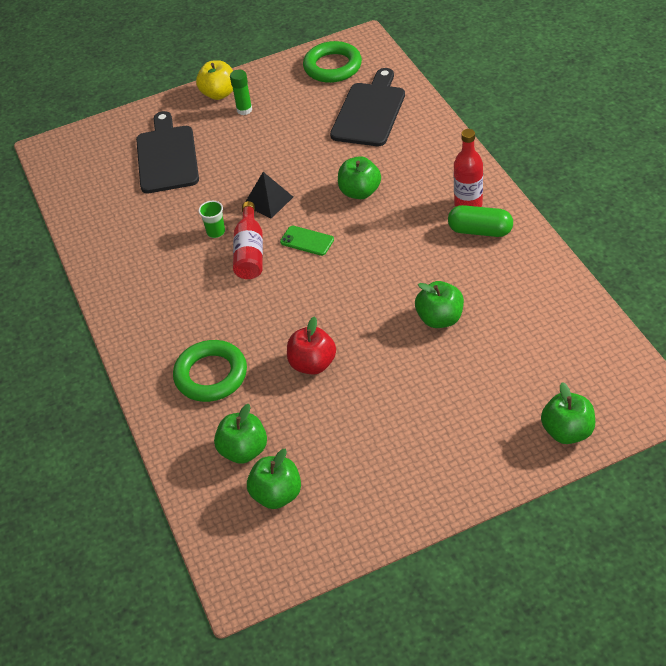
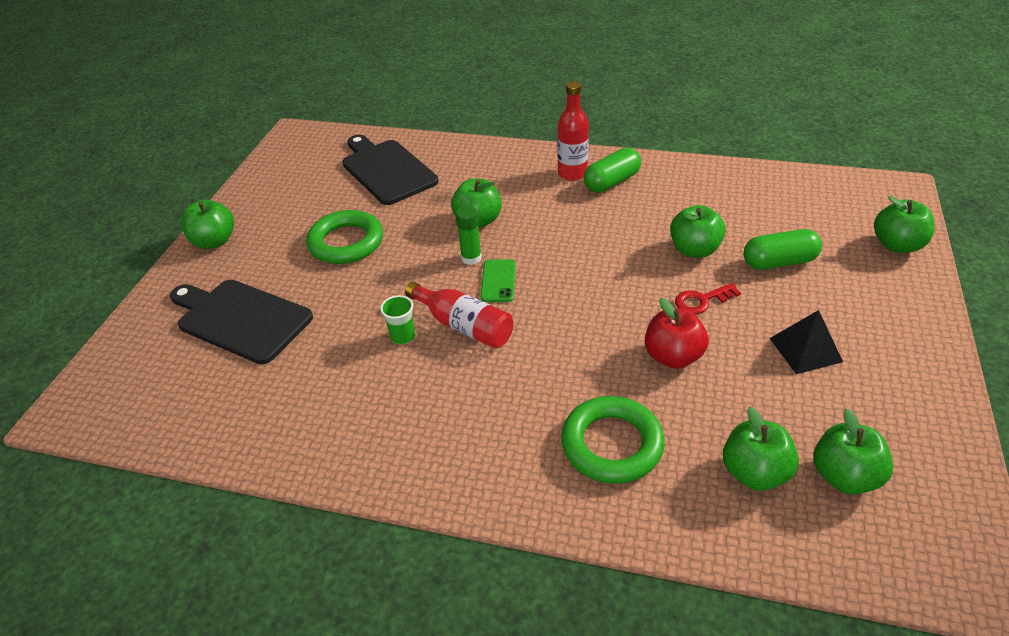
camera: 55 degrees left, 5 degrees down
yellow apple [196,60,233,100] -> green apple [181,199,234,249]
green glue stick [230,70,252,115] -> green glue stick moved to [455,205,482,265]
black pyramid [245,172,293,219] -> black pyramid moved to [769,310,843,374]
green phone [280,226,334,256] -> green phone turned 60 degrees counterclockwise [480,259,516,302]
green ring [303,41,362,83] -> green ring moved to [306,210,383,264]
none -> red key [675,283,741,314]
none -> green capsule [744,229,822,270]

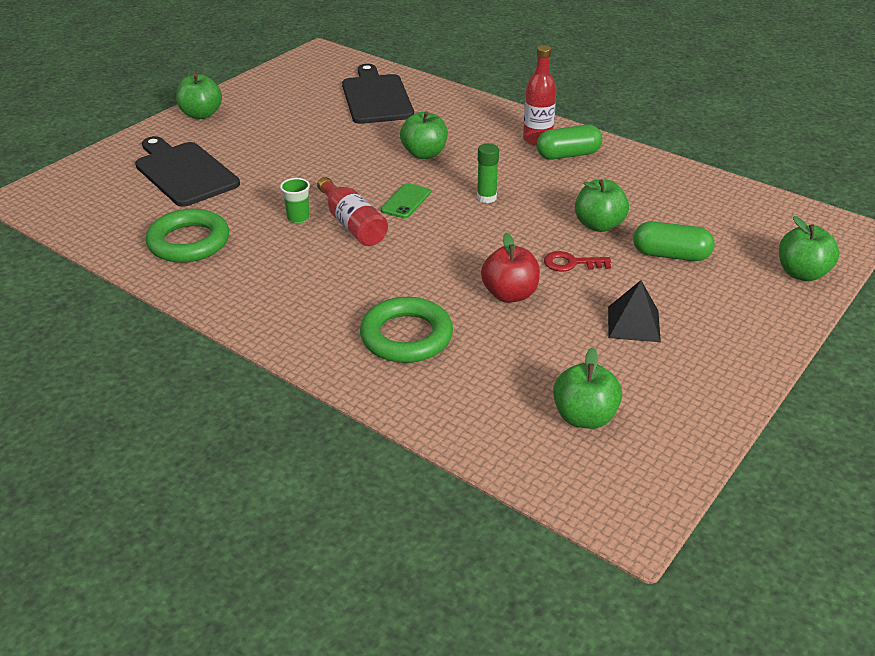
camera: 20 degrees right, 5 degrees down
green ring [306,210,383,264] -> green ring moved to [146,209,229,263]
green glue stick [455,205,482,265] -> green glue stick moved to [477,143,499,203]
green apple [723,407,799,491] -> none

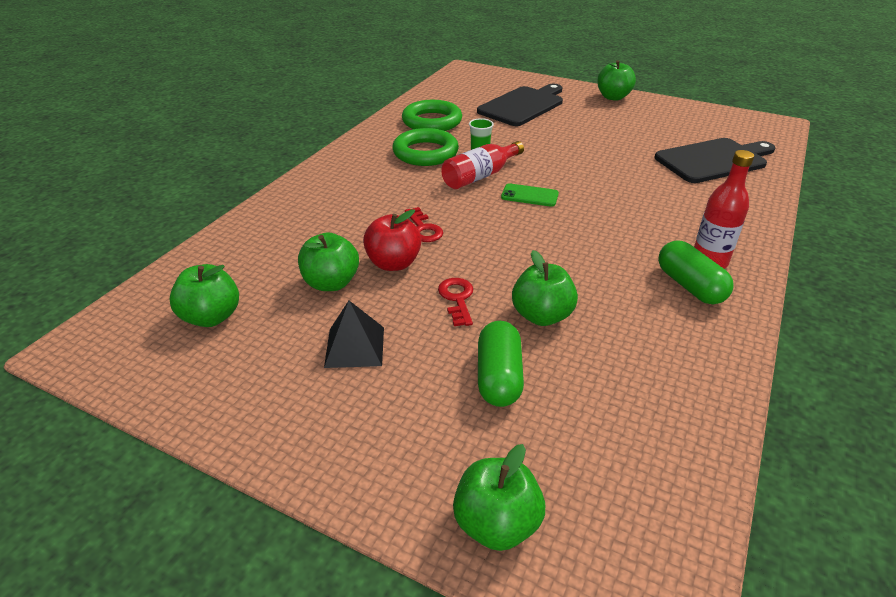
camera: 80 degrees right, 0 degrees up
green ring [360,297,453,363] -> green ring moved to [392,128,459,166]
green apple [400,111,448,159] -> green apple moved to [298,232,359,291]
green glue stick [477,143,499,203] -> none
none -> red key [405,207,443,242]

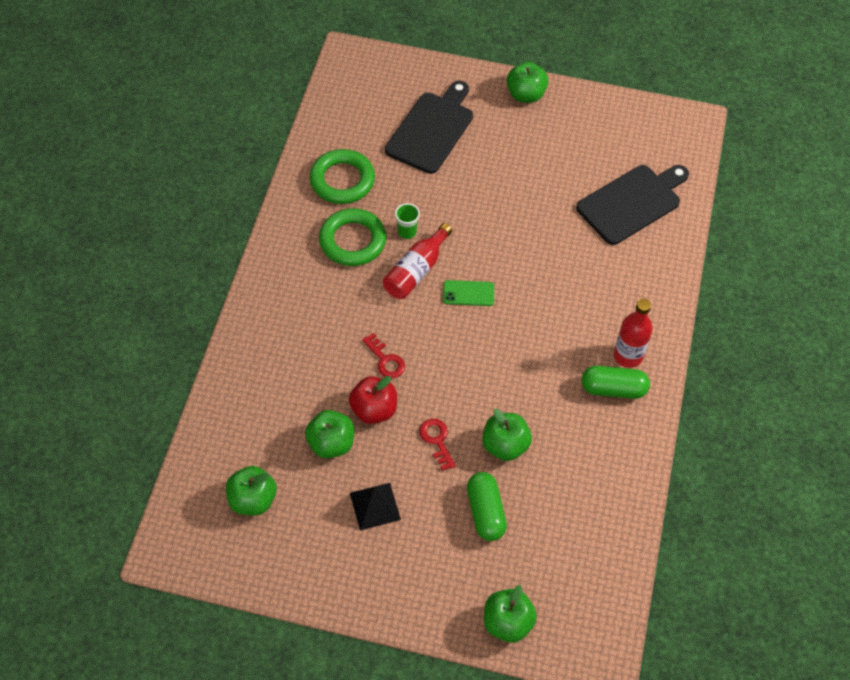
camera: 15 degrees left, 20 degrees up
green capsule [658,241,734,304] -> green capsule turned 45 degrees counterclockwise [581,366,650,399]

